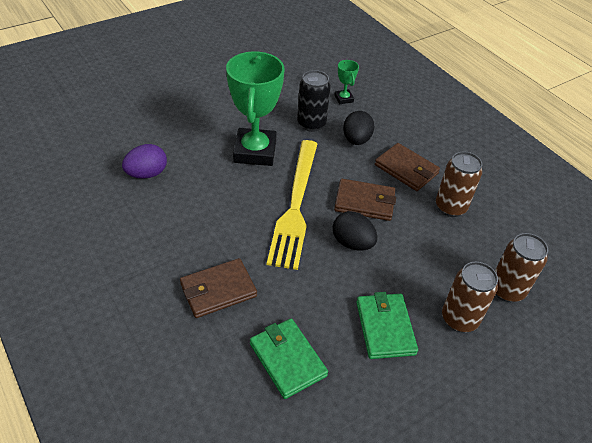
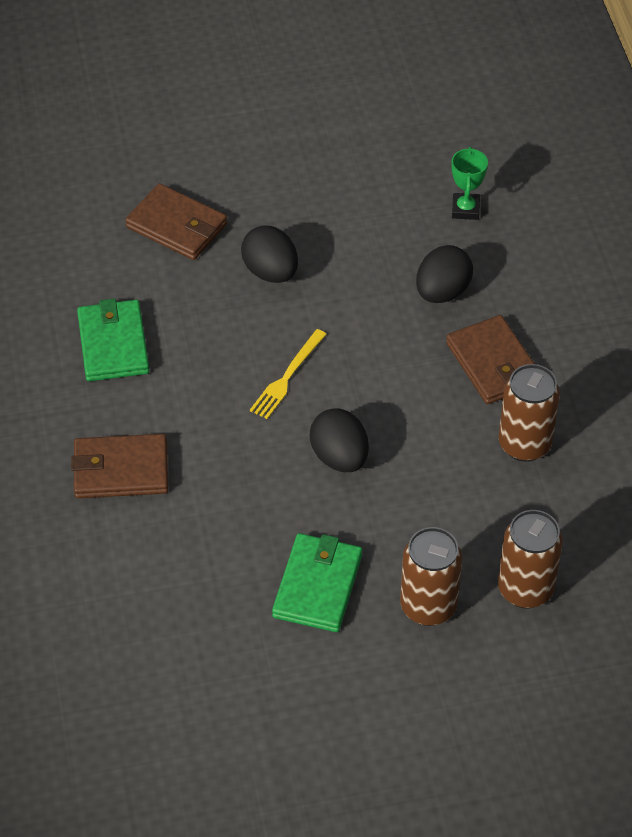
camera: 25 degrees right, 5 degrees up
purple egg [122,144,167,179] -> none
green trophy [226,51,284,166] -> black egg [241,225,298,283]
green wallet [250,319,328,399] -> green wallet moved to [77,298,150,381]
yellow fork [267,140,317,270] -> yellow fork [250,329,327,419], size x0.45
black can [297,70,331,132] -> none
brown wallet [334,179,396,221] -> brown wallet moved to [125,183,227,260]

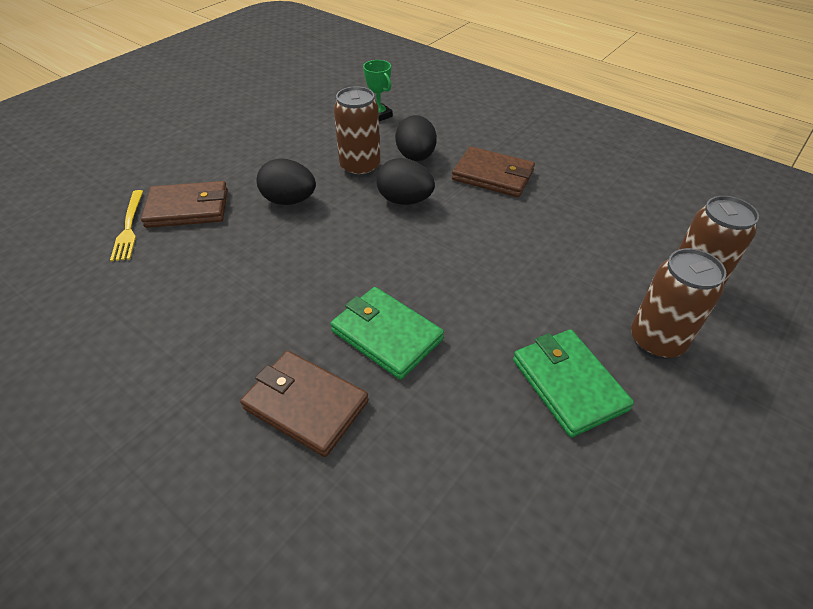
camera: 40 degrees left, 5 degrees down
brown wallet [71,434,168,498] -> brown wallet turned 75 degrees clockwise [240,351,369,457]
green wallet [77,298,150,381] -> green wallet moved to [330,287,444,380]
yellow fork [250,329,327,419] -> yellow fork moved to [110,190,143,261]
black egg [310,408,369,472] -> black egg moved to [376,158,435,205]
brown can [498,364,560,462] -> brown can moved to [334,86,381,177]

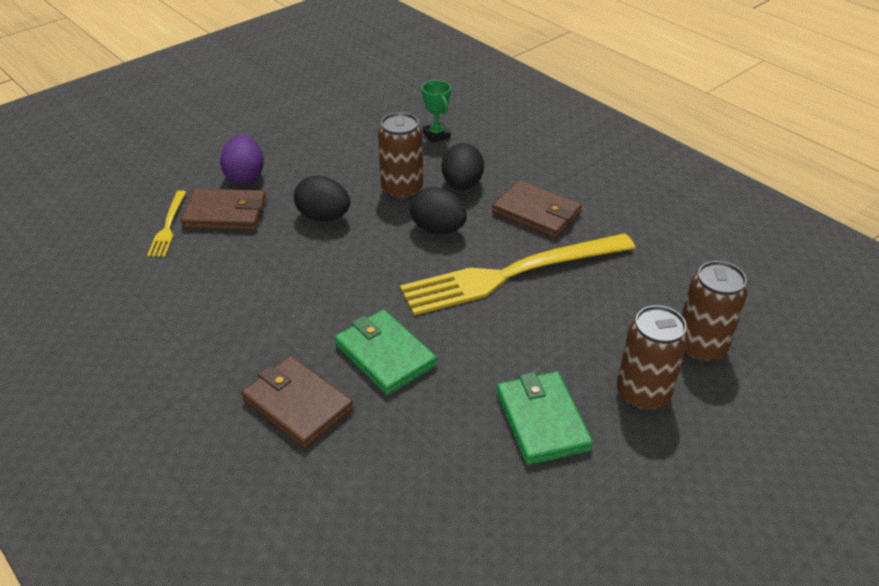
camera: 10 degrees right, 5 degrees down
none -> purple egg [220,135,264,184]
none -> yellow fork [400,233,635,315]

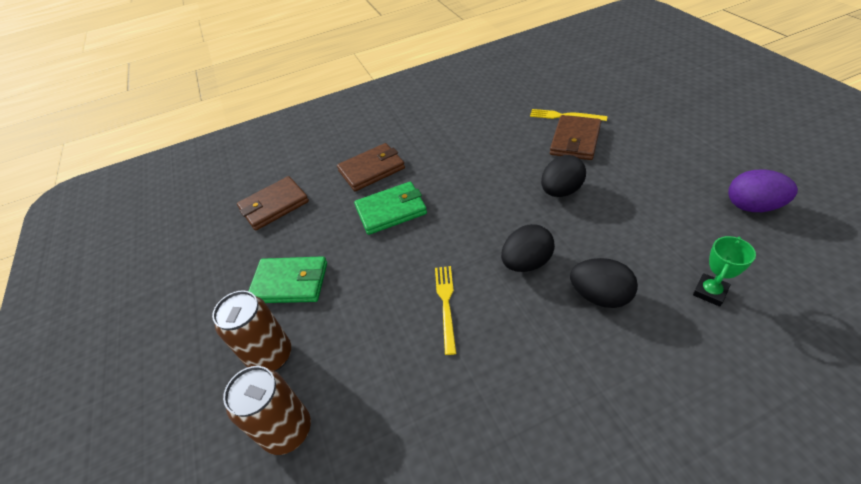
camera: 115 degrees right, 5 degrees up
purple egg [220,135,264,184] -> purple egg moved to [728,169,798,212]
brown can [378,112,423,201] -> none
yellow fork [400,233,635,315] -> yellow fork [435,266,456,355], size x0.45
green trophy [422,80,451,143] -> green trophy turned 45 degrees counterclockwise [693,236,756,307]
brown wallet [492,180,582,239] -> brown wallet moved to [237,176,309,231]

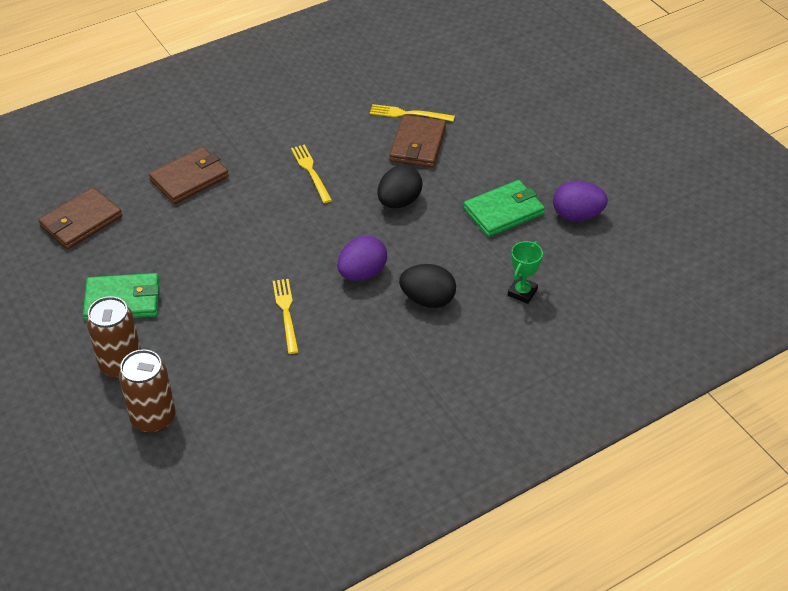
camera: 15 degrees left, 0 degrees up
green wallet [354,182,427,235] -> green wallet moved to [463,180,545,237]
black egg [501,224,555,272] -> purple egg [337,235,387,281]
none -> yellow fork [291,144,332,203]

